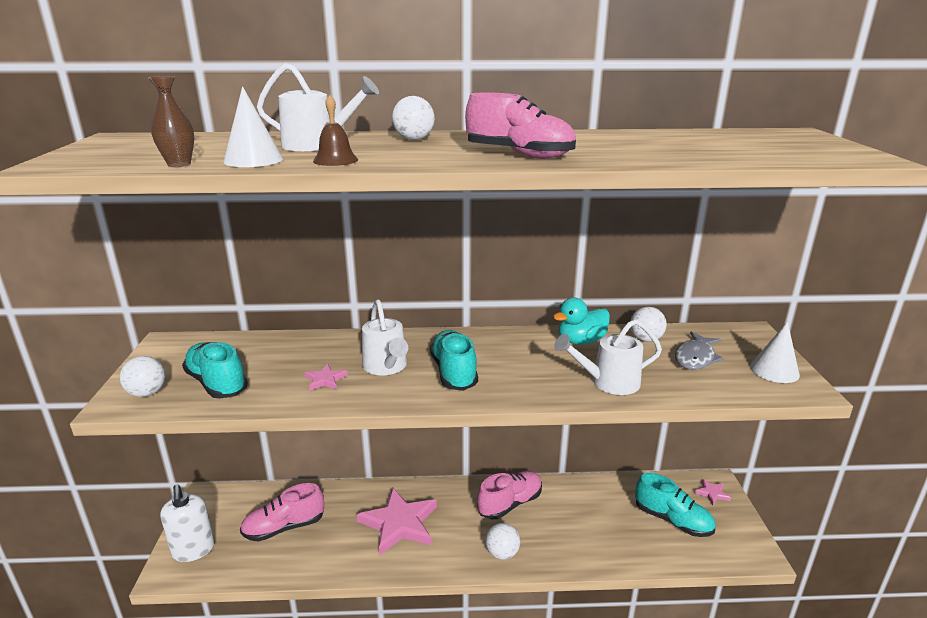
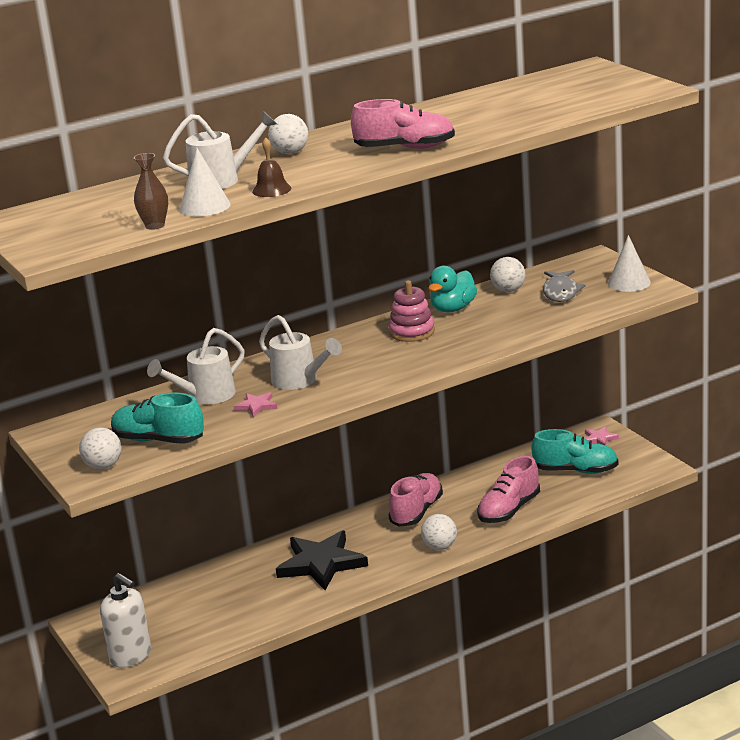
camera: 25 degrees left, 0 degrees up
pink shoe [240,483,324,542] -> pink shoe moved to [477,456,540,523]
pink star [357,488,437,555] -> black star [276,531,368,590]
turquoise shoe [430,330,478,391] -> none
white watering can [554,319,662,395] -> white watering can moved to [147,328,245,405]
none -> pink stacking toy [389,280,435,342]

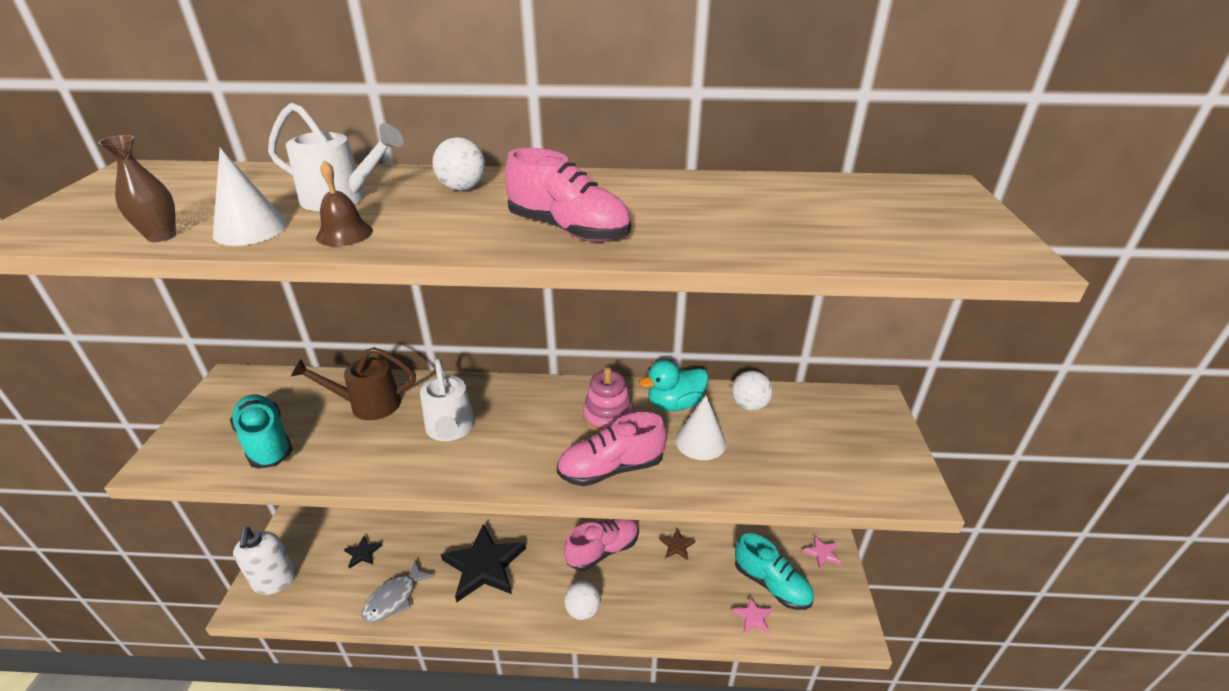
camera: 30 degrees right, 10 degrees up
white ball [79,427,122,469] -> none
white watering can [147,328,245,405] -> brown watering can [291,347,416,420]
pink star [234,392,277,417] -> pink star moved to [733,596,773,634]
pink shoe [477,456,540,523] -> pink shoe moved to [557,412,667,486]
grey fish [543,270,586,302] -> grey fish moved to [361,561,434,622]
white cone [608,235,651,292] -> white cone moved to [676,395,726,460]
none -> black star [344,535,382,569]
none -> brown star [659,528,695,560]

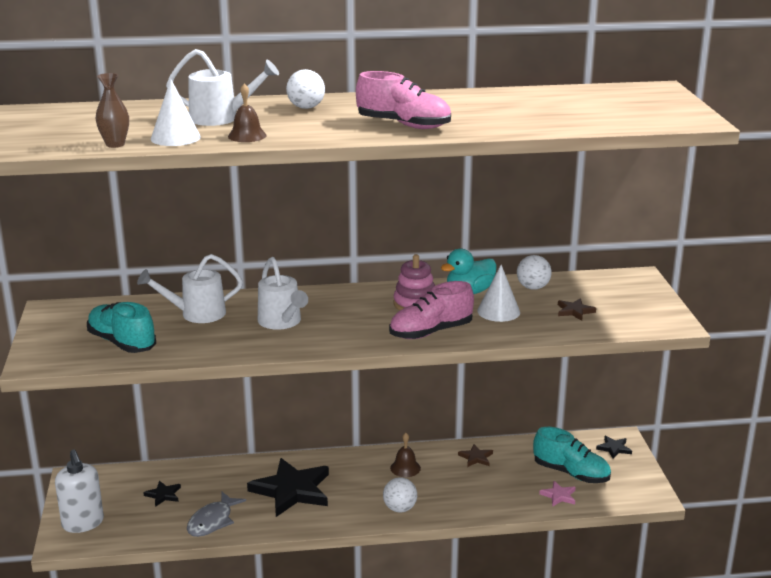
camera: 10 degrees left, 10 degrees down
brown watering can [291,347,416,420] -> white watering can [137,254,243,323]
pink shoe [564,519,639,571] -> brown bell [390,433,421,477]
pink star [803,535,841,569] -> black star [596,436,632,459]
none -> brown star [558,298,596,321]

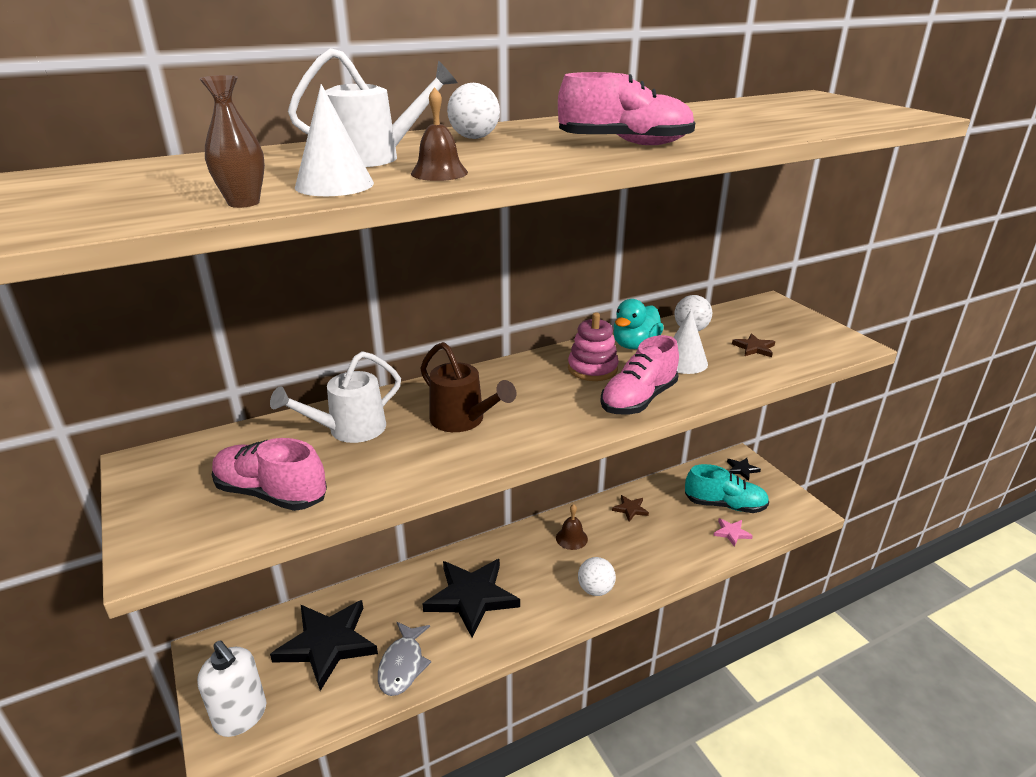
camera: 20 degrees left, 5 degrees up
turquoise shoe [87,302,156,353] -> pink shoe [212,438,327,511]
black star [143,481,181,507] -> black star [270,600,378,691], size x2.28
white watering can [258,257,308,330] -> brown watering can [420,342,516,432]

